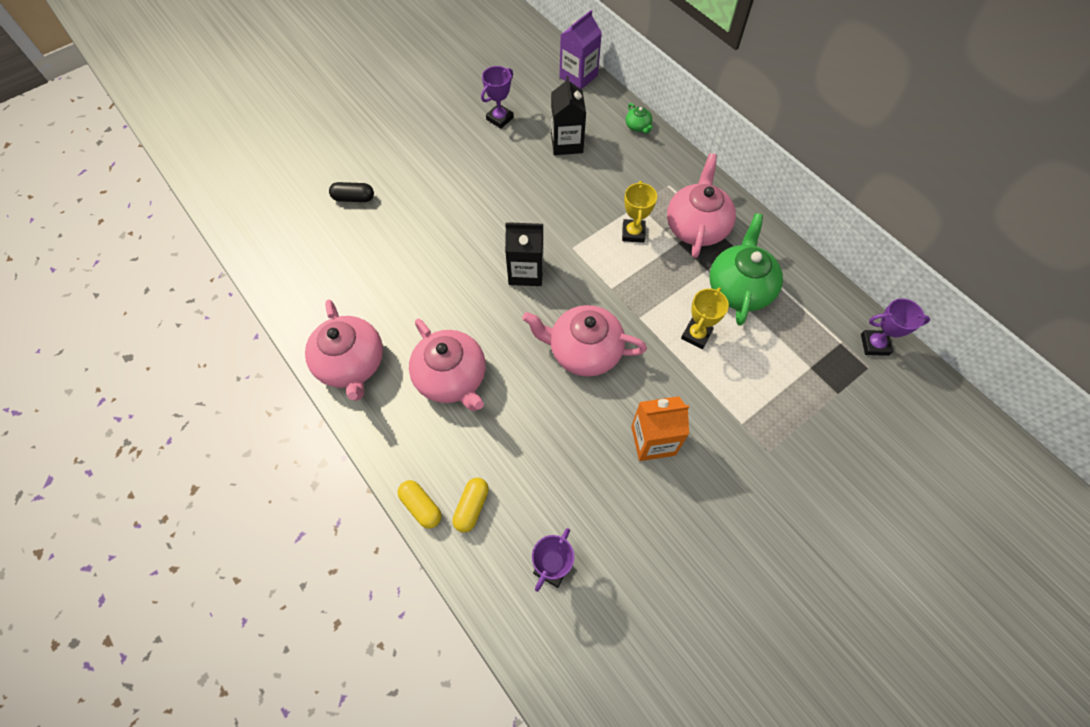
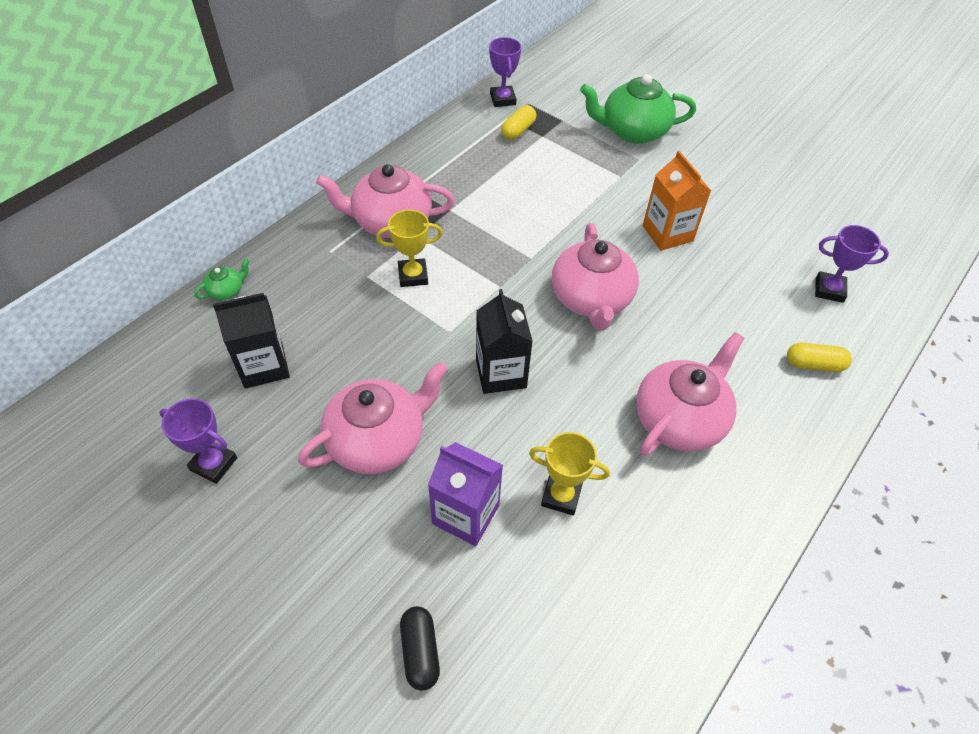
camera: 105 degrees left, 10 degrees down
pink teapot [305,300,383,401] -> pink teapot moved to [298,362,448,474]
yellow capsule [397,480,441,529] -> yellow capsule moved to [501,105,536,140]
purple carton [559,10,602,90] -> purple carton moved to [428,442,503,546]
yellow trophy [681,287,729,349] -> yellow trophy moved to [529,432,610,516]
green teapot [710,213,783,326] -> green teapot moved to [580,74,696,144]

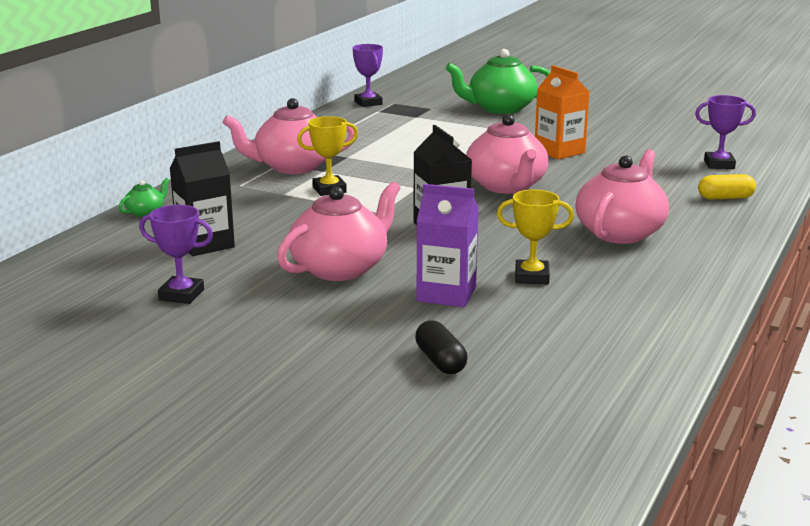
camera: 10 degrees left, 30 degrees down
yellow capsule [501,105,536,140] -> none

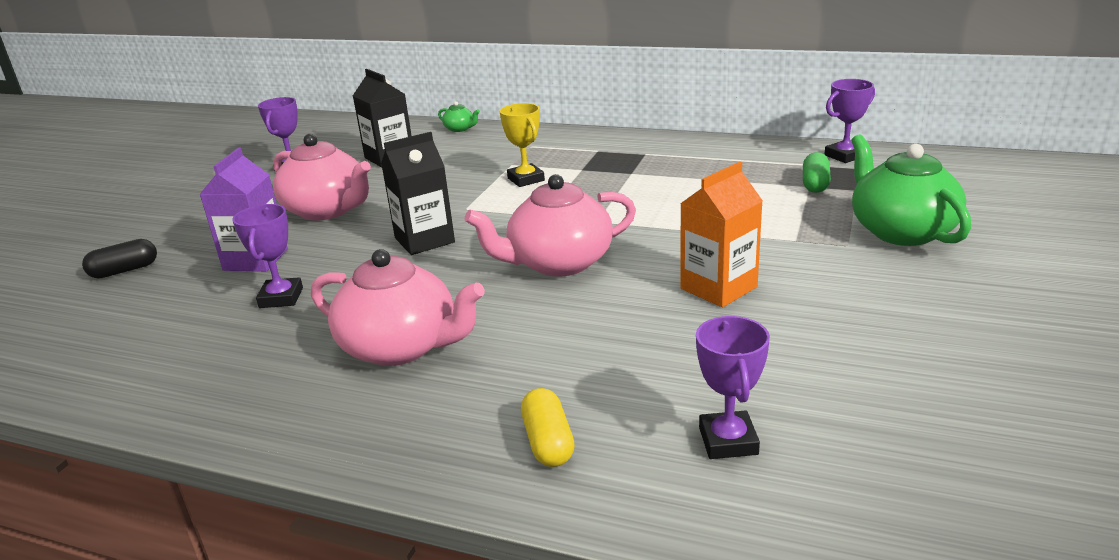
camera: 85 degrees right, 5 degrees up
pink teapot [223,98,354,174] -> none
yellow trophy [497,190,574,285] -> purple trophy [232,204,303,308]
none -> green capsule [803,152,831,193]

